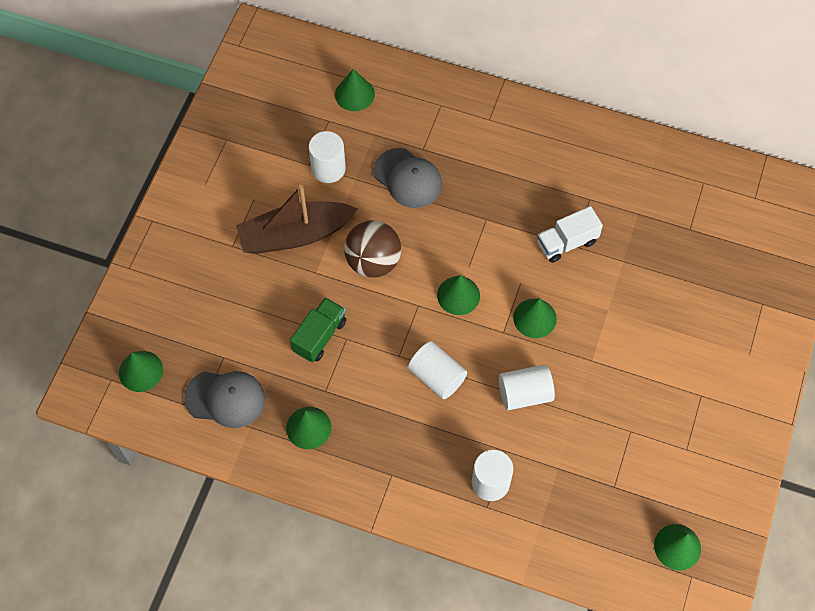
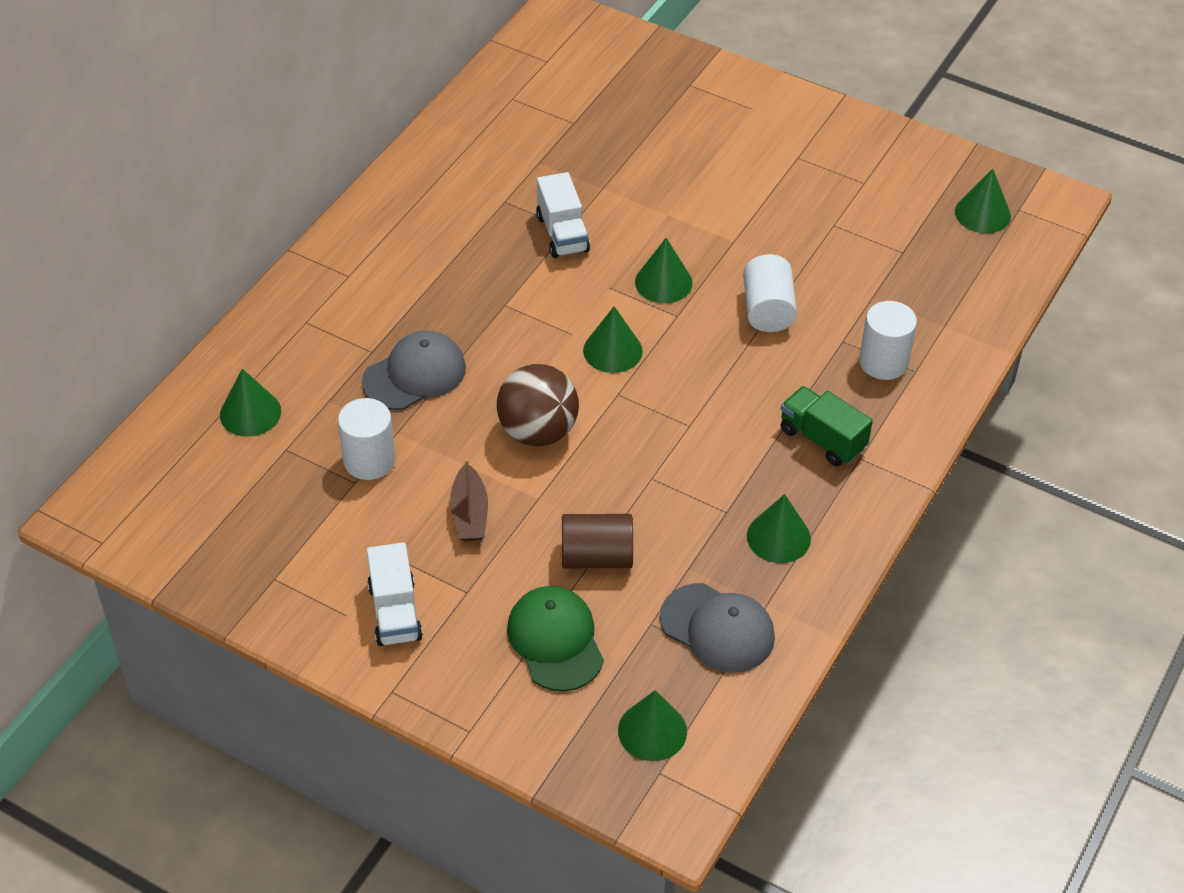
camera: 80 degrees left, 15 degrees down
grey cap [184,371,265,428] -> grey cap turned 105 degrees clockwise [660,583,775,673]
brown boat [236,185,357,254] -> brown boat [450,459,488,541], size x0.53
green truck [290,297,346,362] -> green truck moved to [781,386,873,466]
white cylinder [408,341,467,399] -> none
none -> white truck [367,542,423,646]
none -> green cap [507,586,604,692]
none -> brown cylinder [562,514,633,568]

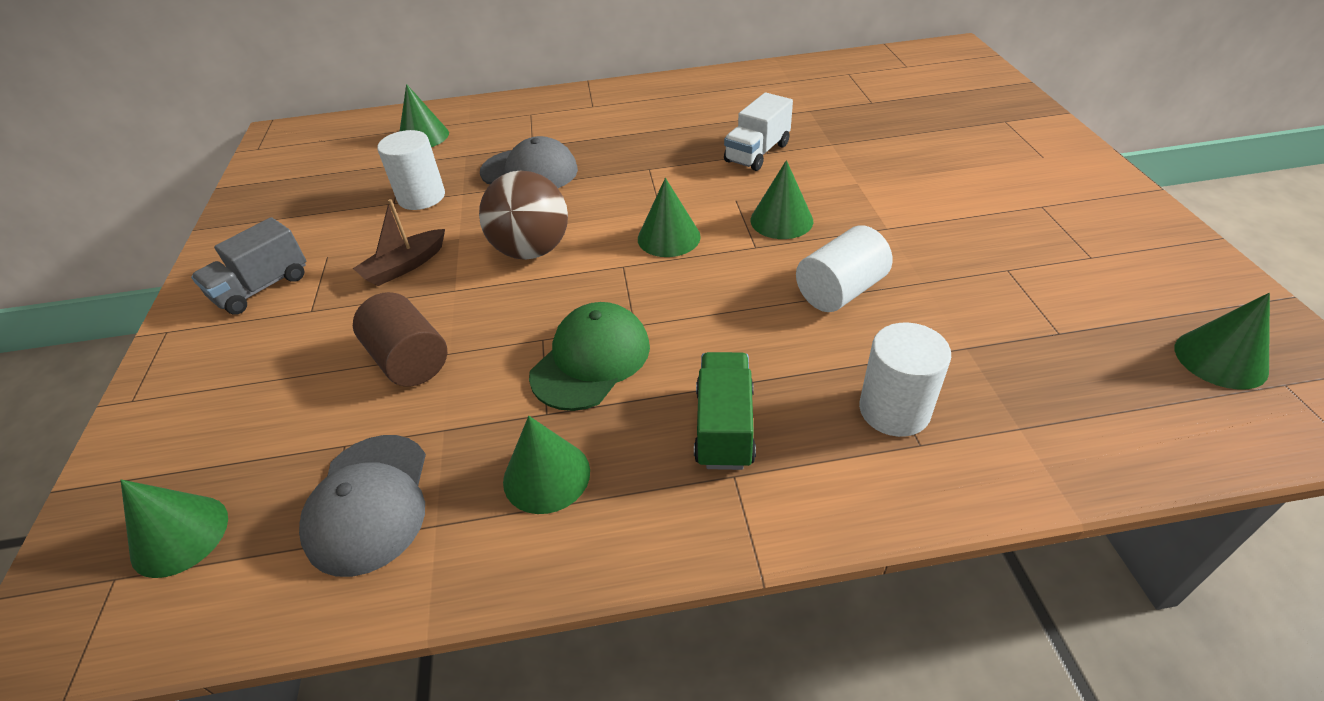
camera: 55 degrees right, 5 degrees down
white truck [367,542,423,646] -> grey truck [191,217,306,315]
green cap [507,586,604,692] -> green cap moved to [529,302,650,411]

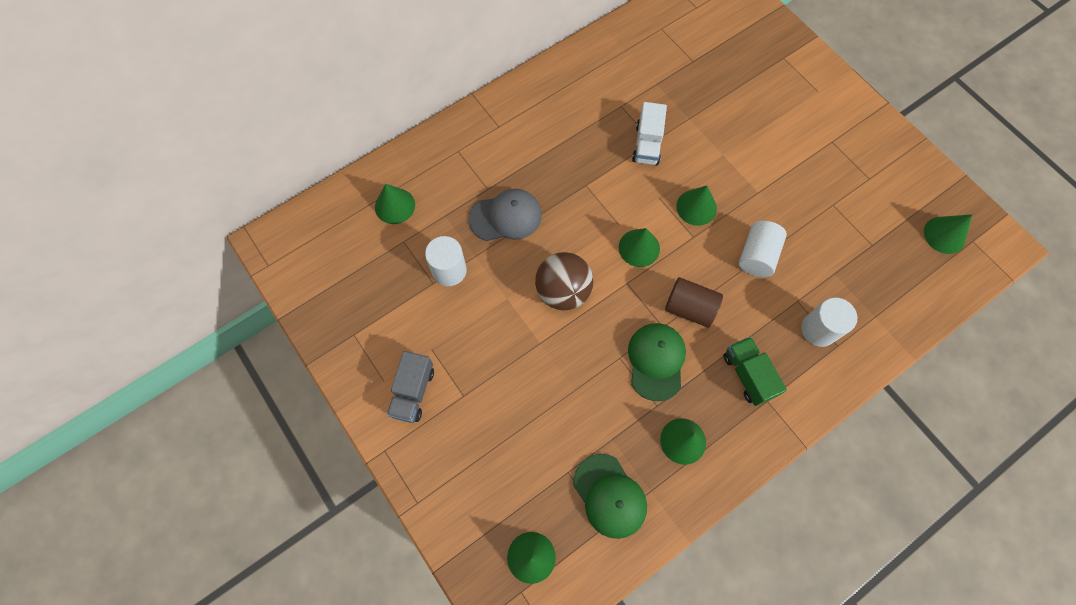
camera: 30 degrees left, 25 degrees up
grey cap [299,435,426,577] -> green cap [573,454,647,539]
brown boat [353,199,445,286] -> none
brown cylinder [353,292,447,387] -> brown cylinder moved to [665,277,723,328]

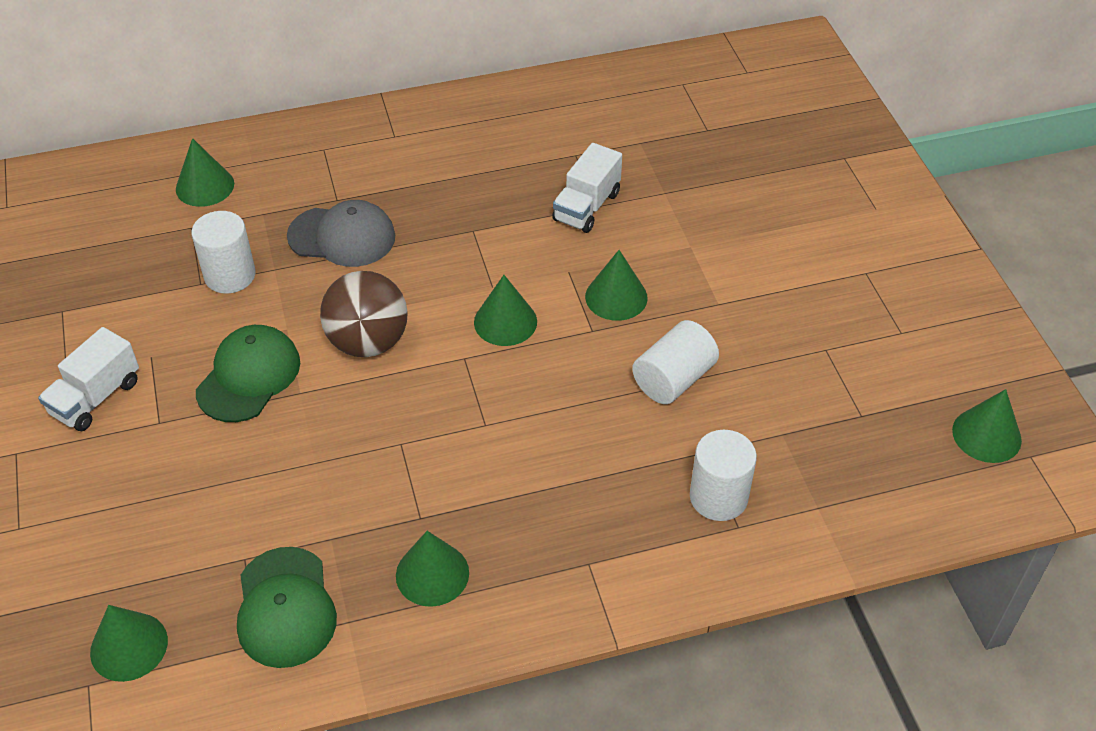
camera: 20 degrees right, 20 degrees down
grey truck [387,351,434,423] -> white truck [38,327,139,431]
green cap [628,323,686,401] -> green cap moved to [196,325,300,422]
brown cylinder [665,277,723,328] -> none
green truck [723,337,787,406] -> none

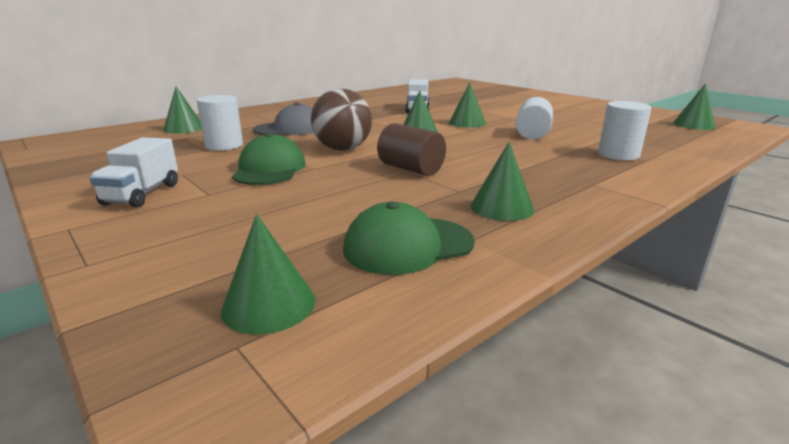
camera: 25 degrees left, 25 degrees down
green cap [237,547,337,668] -> green cap turned 105 degrees clockwise [343,202,475,275]
none -> brown cylinder [377,123,446,176]

